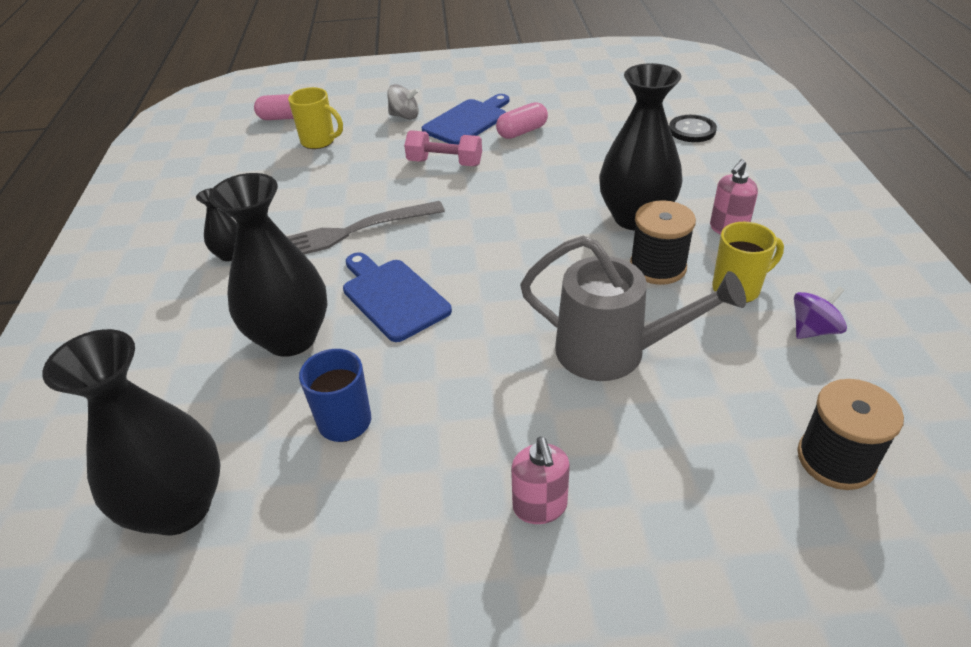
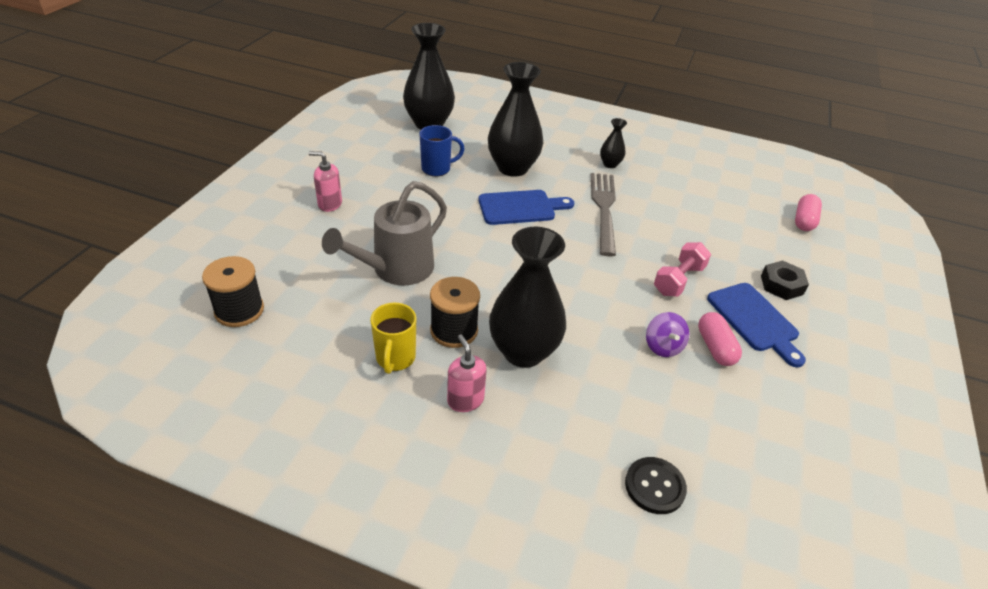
camera: 110 degrees right, 0 degrees up
yellow mug [288,87,343,149] -> none
grey spinning top [387,84,419,120] -> black nut [761,260,809,300]
purple spinning top [794,286,847,339] -> purple spinning top moved to [646,312,689,357]

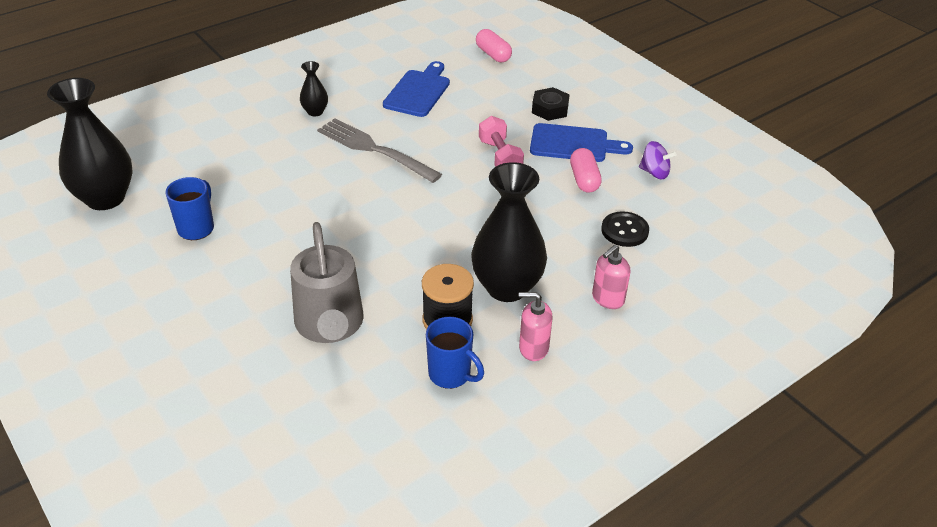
camera: 55 degrees left, 0 degrees up
black spool [202,256,264,327] -> none
pink soap dispenser [308,151,342,212] -> pink soap dispenser moved to [592,245,630,309]
yellow mug [370,303,416,374] -> blue mug [426,317,484,389]
blue cutting board [478,190,574,225] -> blue cutting board moved to [383,61,450,117]
black vase [488,62,543,177] -> none
black button [625,457,687,514] -> black button moved to [601,211,649,247]
purple spinning top [646,312,689,357] -> purple spinning top moved to [639,141,677,179]
pink capsule [698,312,742,366] -> pink capsule turned 60 degrees clockwise [570,148,602,193]

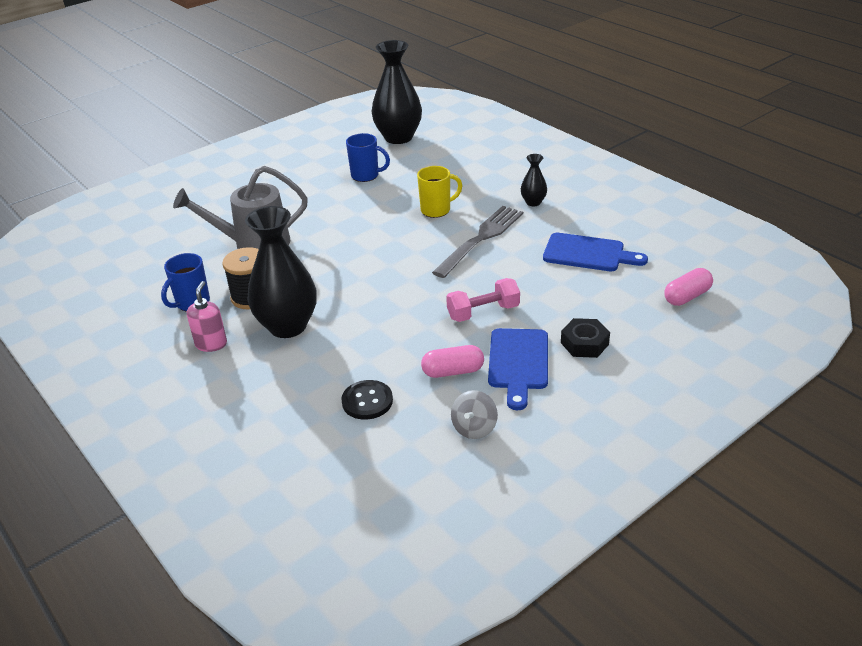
camera: 90 degrees right, 5 degrees down
pink soap dispenser [592,245,630,309] -> none
purple spinning top [639,141,677,179] -> grey spinning top [451,390,498,439]
none -> yellow mug [417,166,462,218]

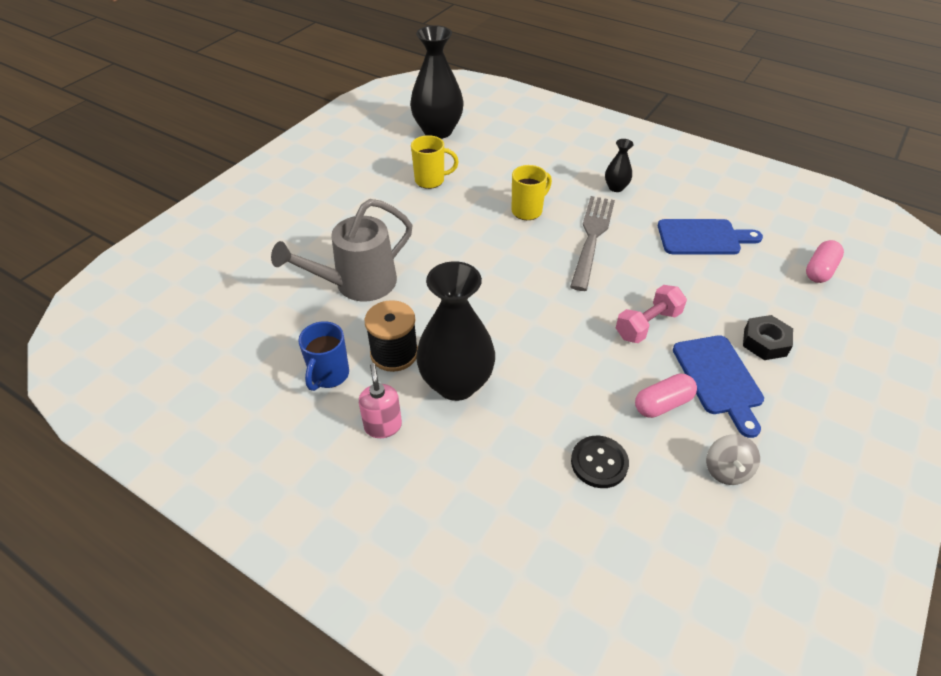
camera: 20 degrees left, 10 degrees up
blue mug [346,133,390,182] -> yellow mug [411,135,459,189]

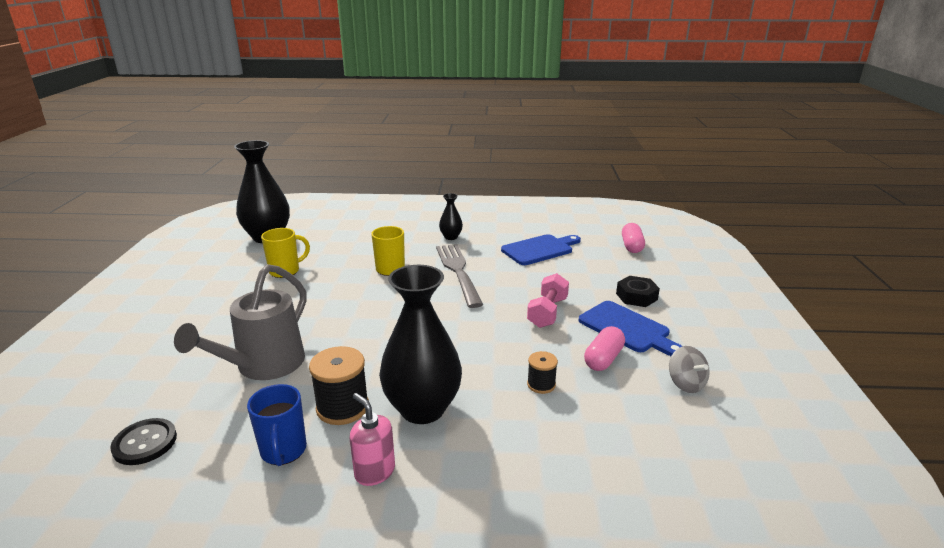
camera: 30 degrees left, 20 degrees down
black button [571,436,629,488] -> black button moved to [110,418,177,465]
none -> black spool [527,351,558,394]

